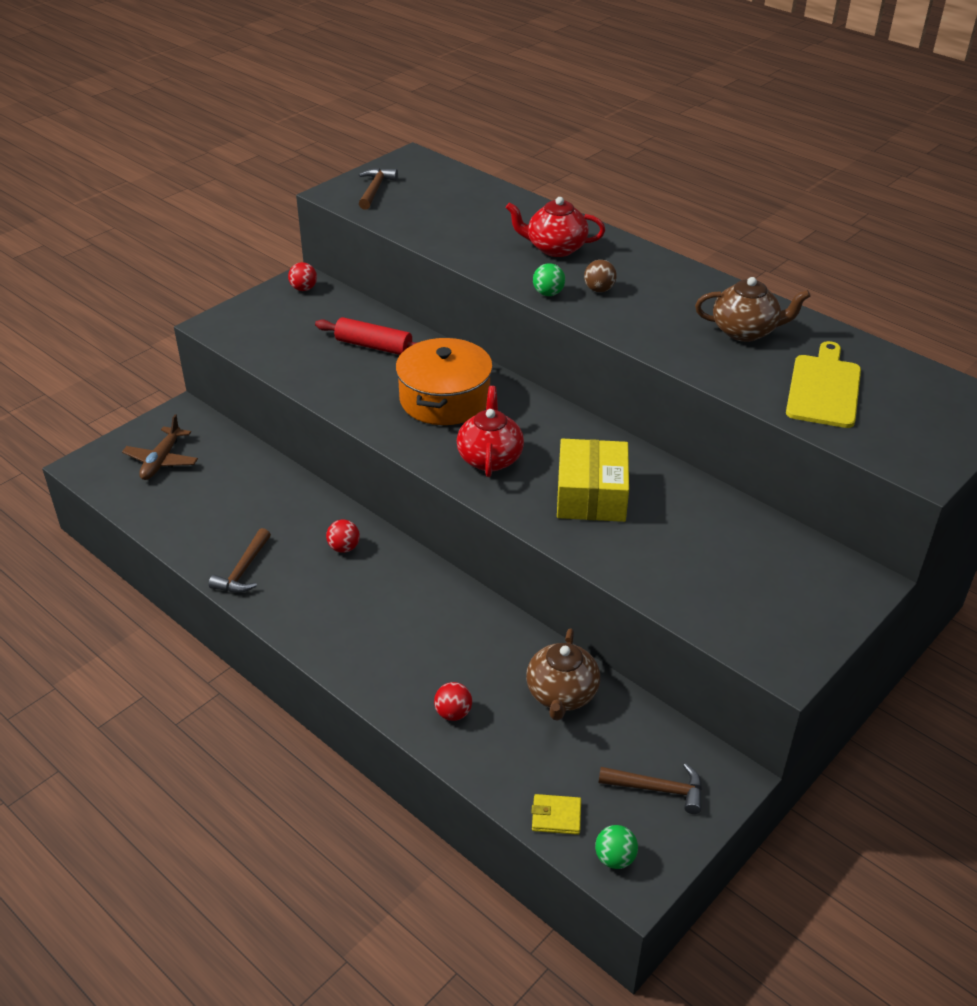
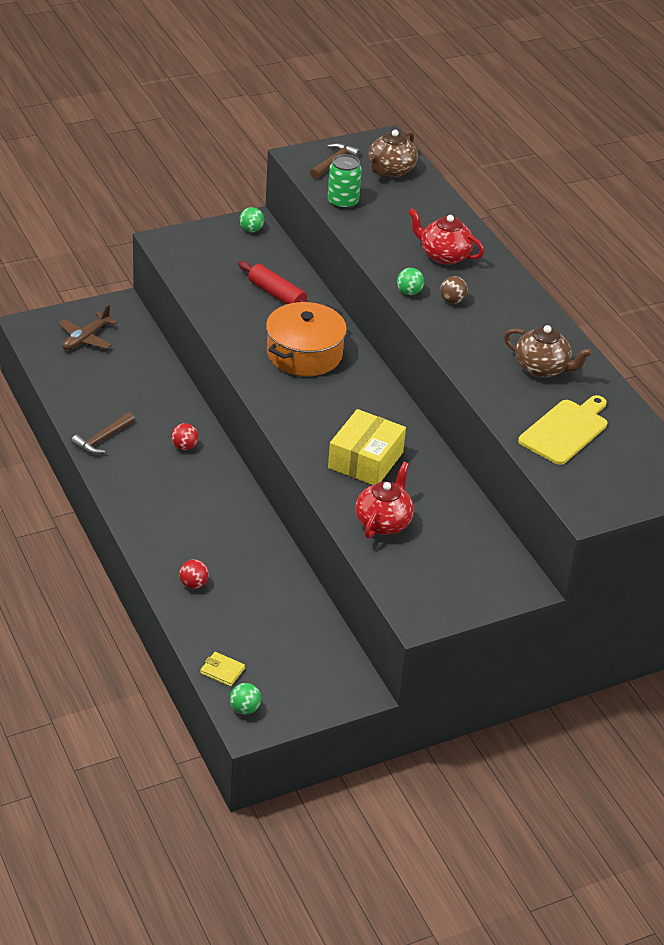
camera: 20 degrees right, 0 degrees up
red ball [288,262,317,291] -> green ball [239,207,264,232]
red teapot [457,386,524,477] -> red teapot moved to [355,462,414,538]
brown teapot [526,628,600,721] -> brown teapot moved to [369,130,418,178]
brown hammer [599,763,702,814] -> none
none -> green can [328,154,362,209]

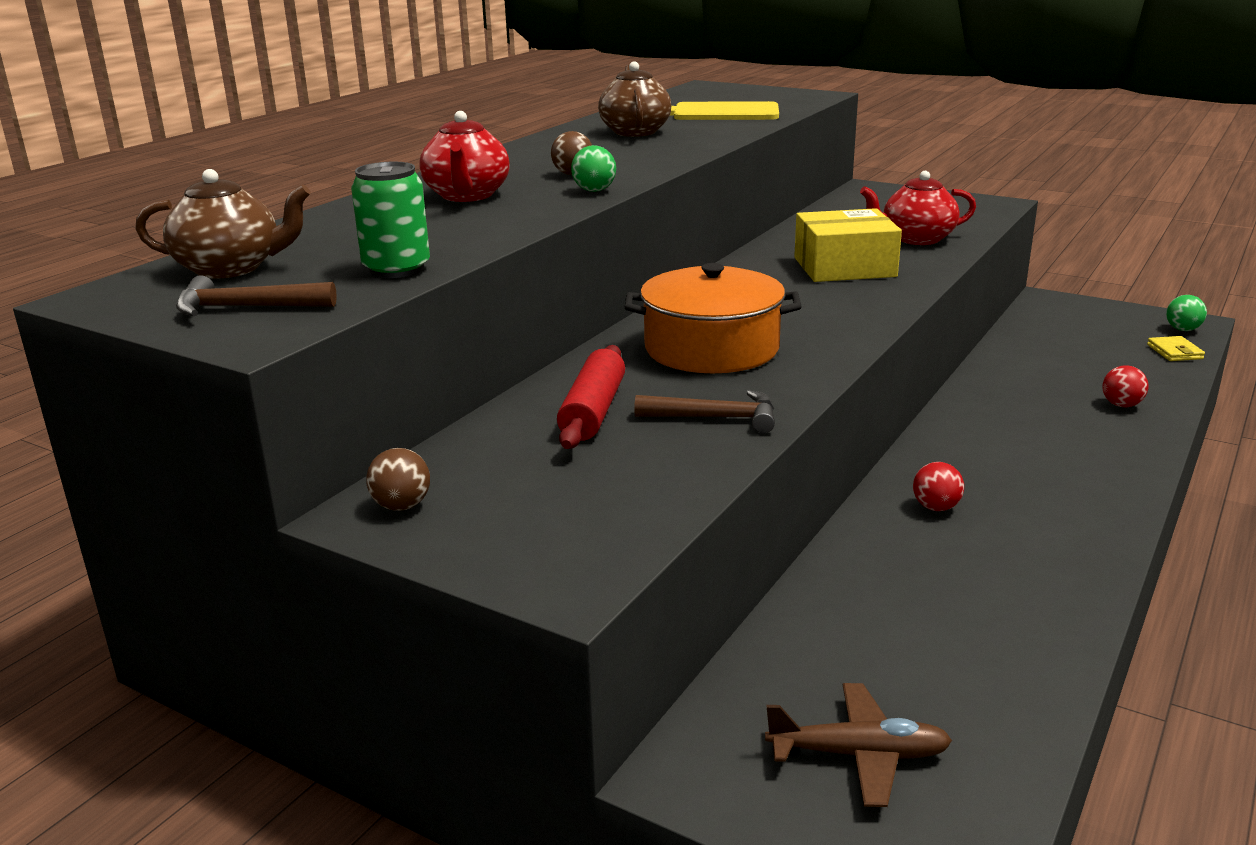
camera: 120 degrees left, 15 degrees down
brown hammer [71,412,135,455] -> brown hammer moved to [634,390,775,433]
green ball [239,207,264,232] -> brown ball [366,448,430,511]

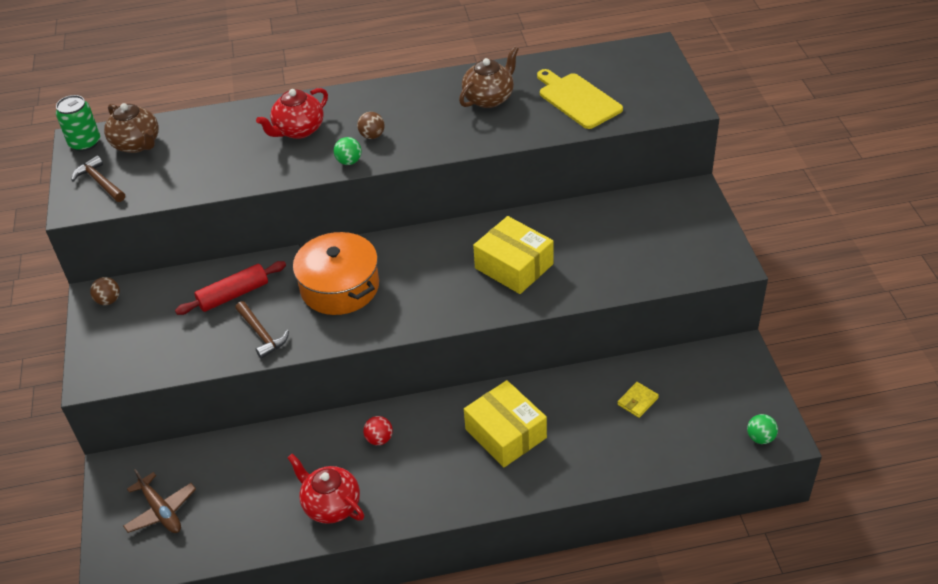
camera: 50 degrees right, 20 degrees up
green can [351,162,430,278] -> green can moved to [56,95,100,151]
red teapot [860,171,976,245] -> red teapot moved to [288,454,364,524]
red ball [1102,365,1149,407] -> none
yellow wallet [1147,336,1205,361] -> yellow wallet moved to [617,382,659,418]
none -> yellow box [464,380,547,467]

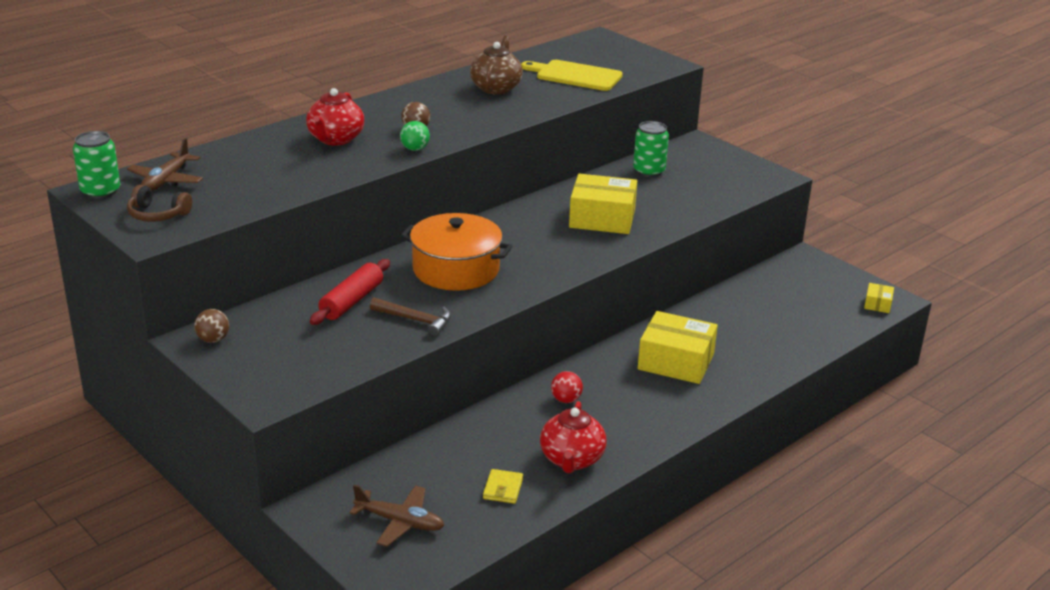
camera: 35 degrees left, 15 degrees down
brown hammer [71,155,125,202] -> brown headphones [127,185,192,222]
brown teapot [104,103,159,153] -> brown plane [127,138,203,191]
red teapot [288,454,364,524] -> red teapot turned 90 degrees counterclockwise [540,401,607,473]
yellow wallet [617,382,659,418] -> yellow wallet moved to [483,469,523,504]
green ball [747,414,778,444] -> yellow box [864,283,894,313]
none -> green can [633,121,669,177]

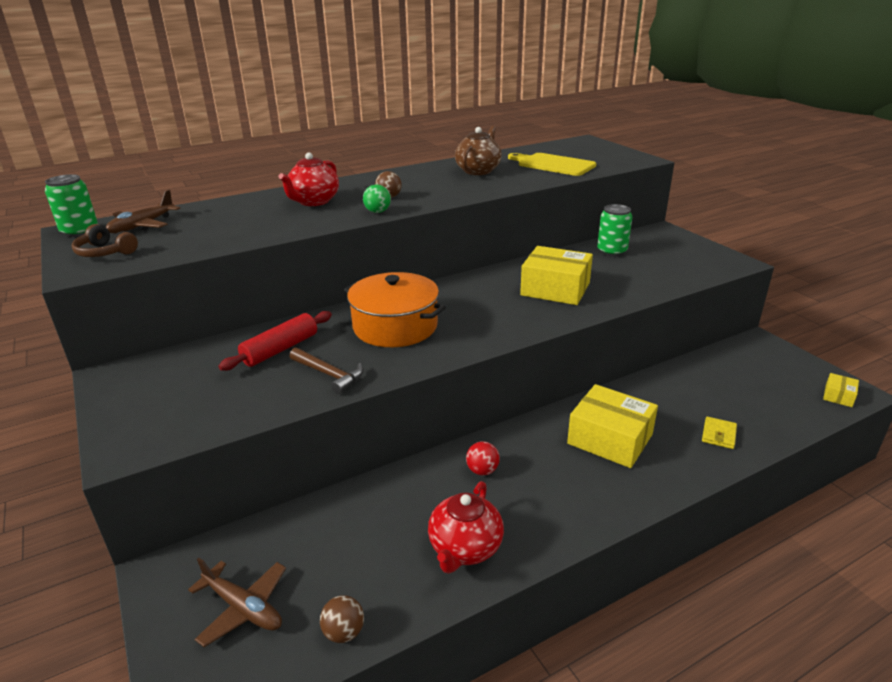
camera: 15 degrees right, 0 degrees up
brown ball [194,309,229,343] -> brown ball moved to [320,595,364,643]
yellow wallet [483,469,523,504] -> yellow wallet moved to [702,417,737,449]

